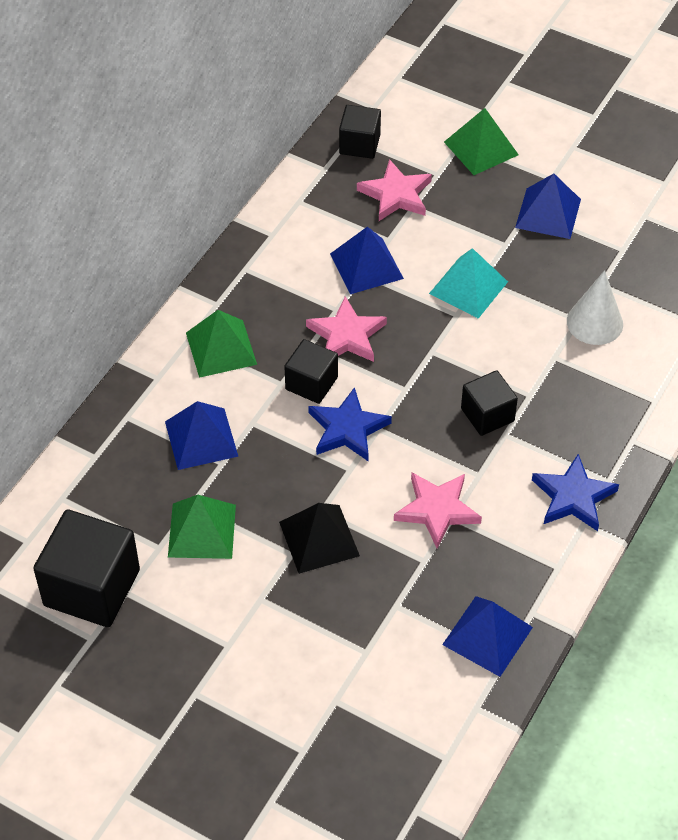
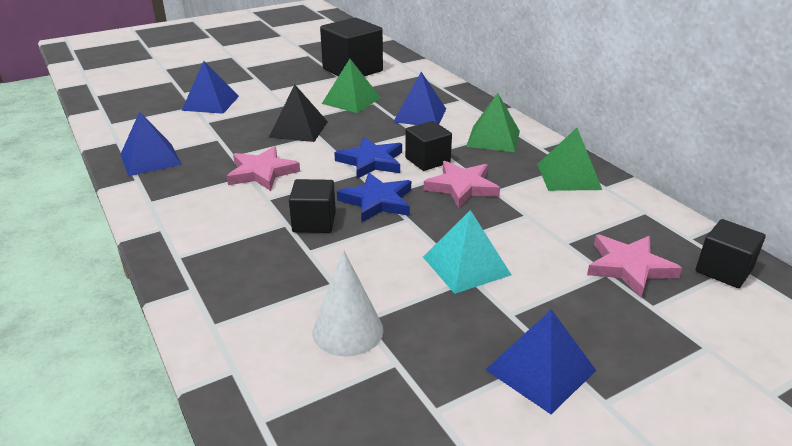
camera: 120 degrees right, 20 degrees down
blue pyramid [330,227,404,294] -> blue pyramid moved to [182,61,239,114]
green pyramid [444,108,519,175] -> green pyramid moved to [537,128,602,191]
blue star [532,454,619,531] -> blue star moved to [337,173,411,223]

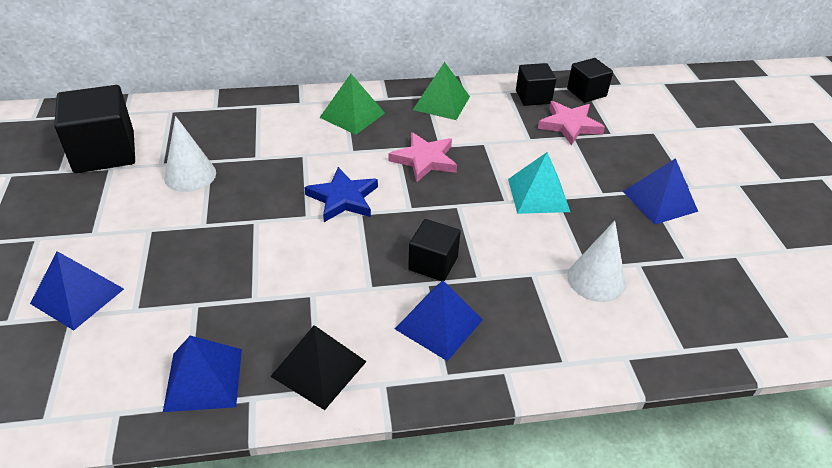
camera: 70 degrees left, 10 degrees up
pink star [227,146,300,191] -> none
black pyramid [269,85,328,142] -> black pyramid moved to [270,325,367,410]
green pyramid [322,59,381,113] -> white cone [164,116,216,192]
blue star [337,173,411,223] -> none
blue pyramid [393,72,446,125] -> blue pyramid moved to [395,280,483,361]
black cube [405,121,452,171] -> black cube moved to [516,63,556,106]

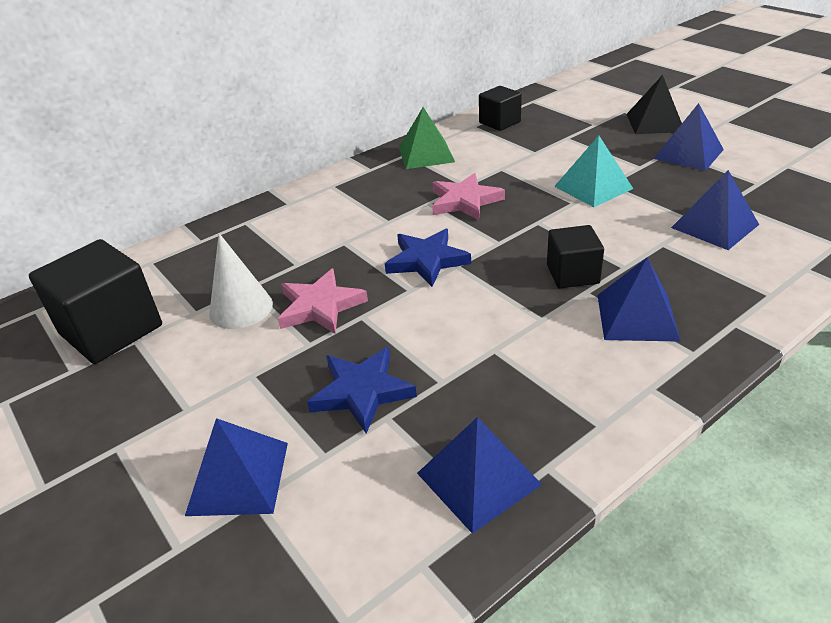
camera: 25 degrees left, 5 degrees down
black pyramid [270,325,367,410] -> black pyramid moved to [626,75,682,134]
green pyramid [319,74,385,135] -> none
pink star [538,101,605,146] -> pink star moved to [278,269,368,334]
black cube [567,58,613,103] -> none
white cone [567,221,626,302] -> blue pyramid [671,170,759,250]
none -> blue star [307,347,417,434]

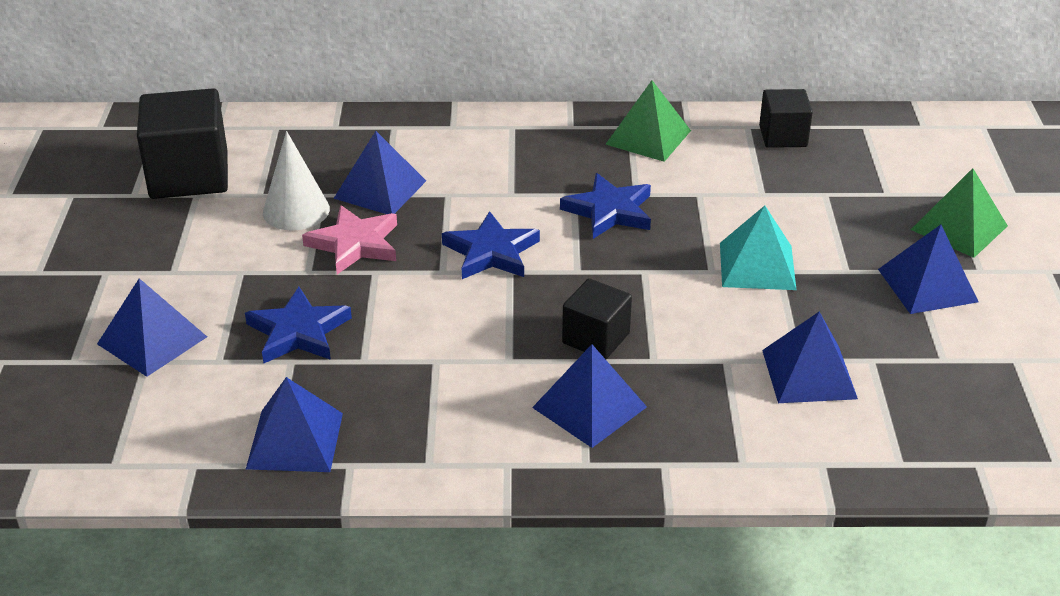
camera: 35 degrees right, 0 degrees up
pink star [432,173,505,220] -> blue star [560,173,651,239]
black pyramid [626,75,682,134] -> green pyramid [911,168,1008,258]
none -> blue pyramid [333,131,426,214]

